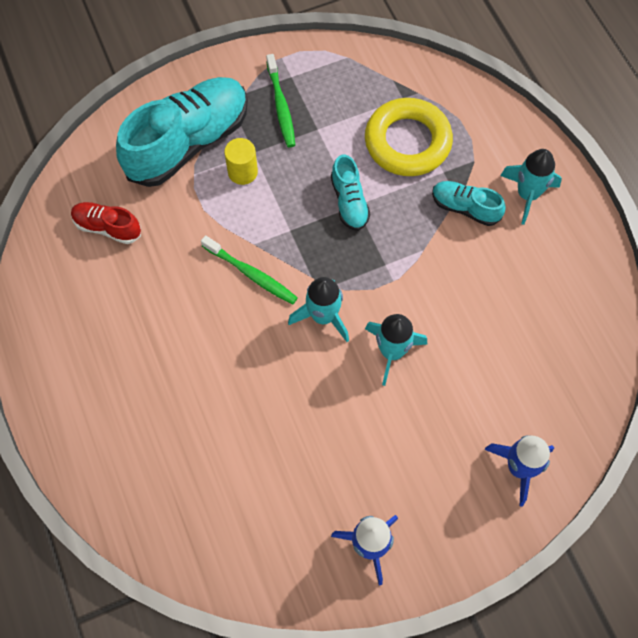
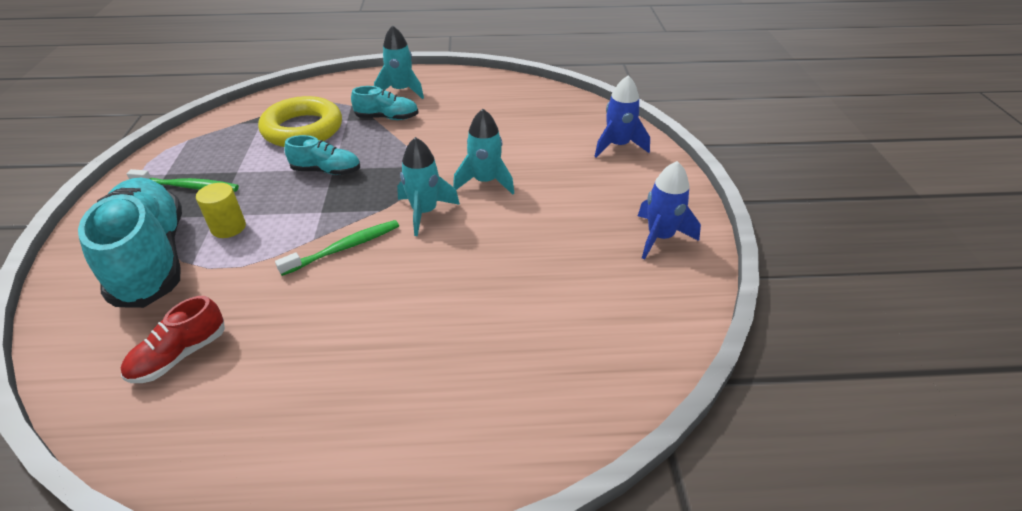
camera: 70 degrees left, 25 degrees down
turquoise shoe [432,181,506,226] -> turquoise shoe turned 135 degrees counterclockwise [351,86,419,120]

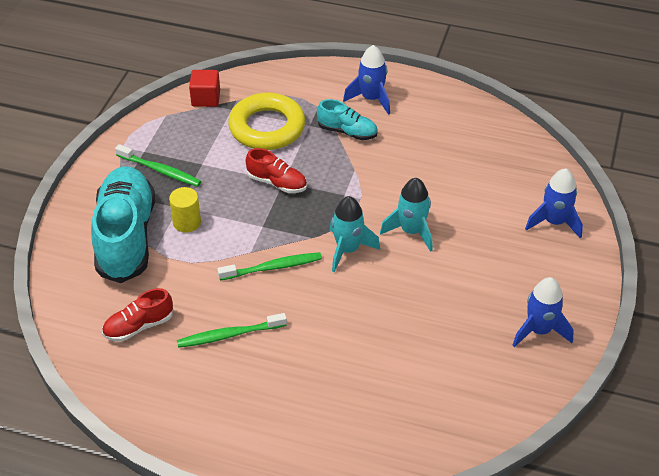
camera: 20 degrees right, 5 degrees up
turquoise shoe [284,135,360,175] -> red shoe [246,148,307,193]
turquoise rocket [374,25,424,99] -> blue rocket [343,45,390,115]
none -> green toothbrush [177,313,287,348]
none -> red cube [189,70,220,107]

